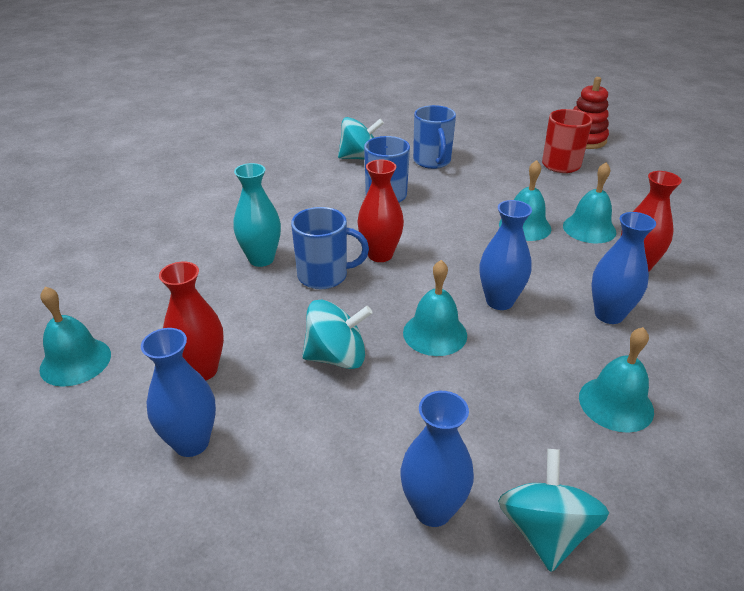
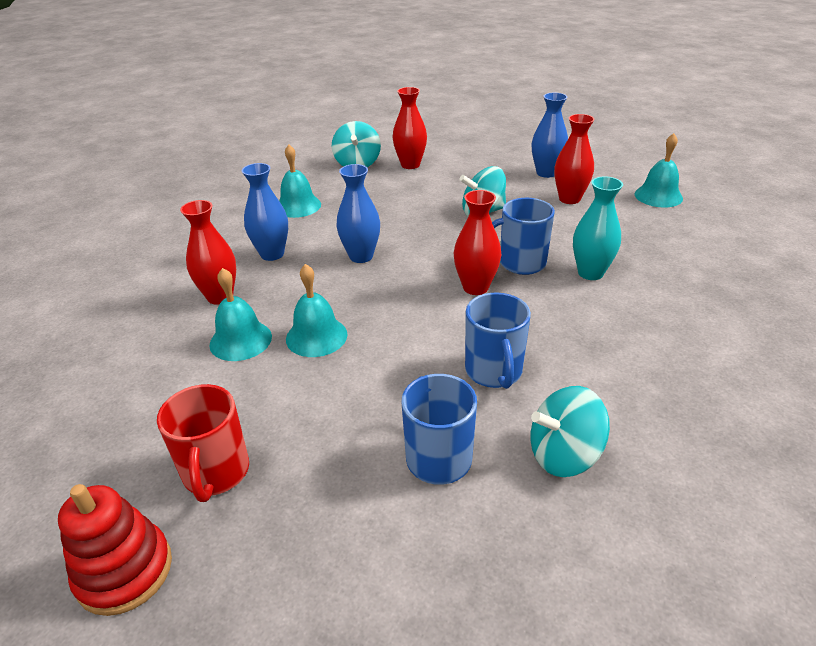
camera: 175 degrees right, 0 degrees up
blue vase [401,391,474,527] -> red vase [393,87,427,169]
turquoise bell [403,260,467,356] -> none

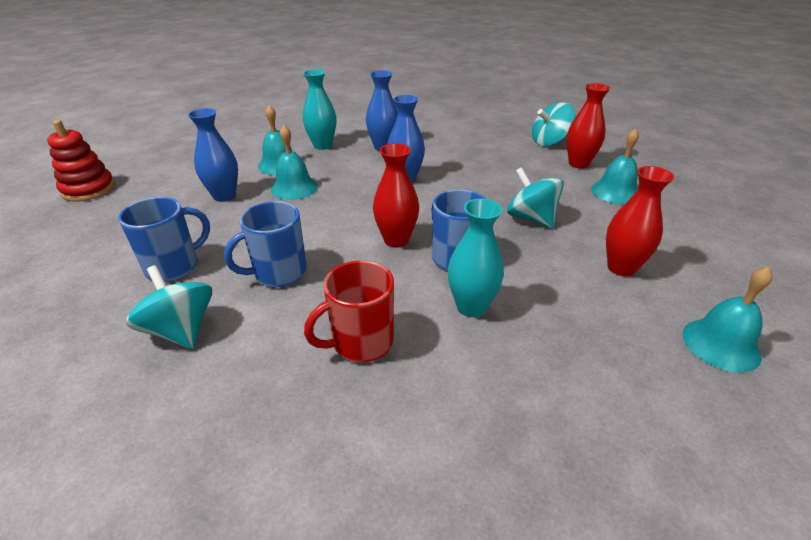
camera: 65 degrees right, 0 degrees up
red mug [157,384,249,502] -> red mug moved to [304,260,394,363]
red vase [180,200,236,305] -> turquoise vase [303,69,336,150]
turquoise bell [279,145,321,218] -> turquoise bell moved to [591,128,639,205]
blue vase [532,93,568,178] -> blue vase moved to [188,108,238,202]

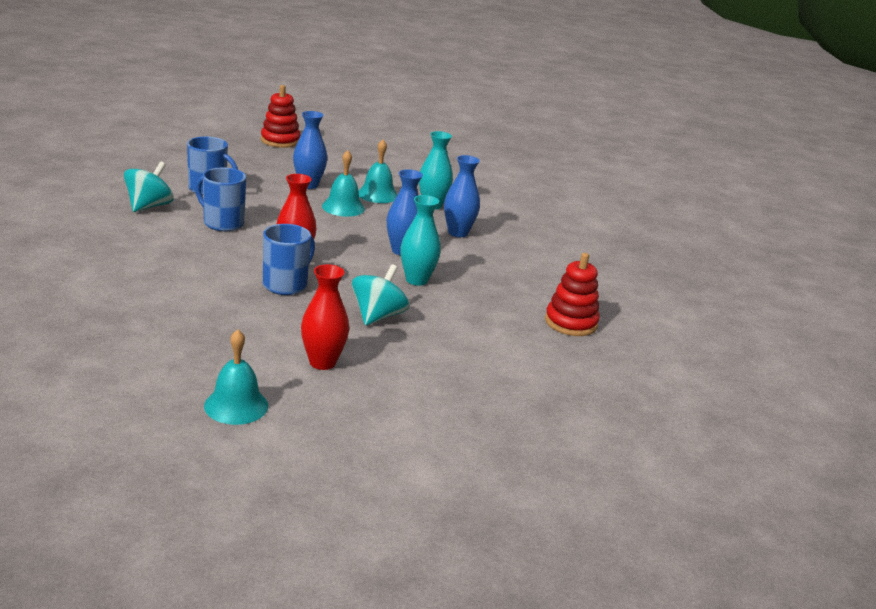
camera: 60 degrees right, 10 degrees down
red mug [304,260,394,363] -> none
turquoise vase [448,199,504,317] -> turquoise vase moved to [401,195,441,286]
turquoise spinning top [532,102,576,146] -> red stacking toy [545,253,600,336]
red vase [566,83,610,169] -> none
turquoise bell [591,128,639,205] -> none

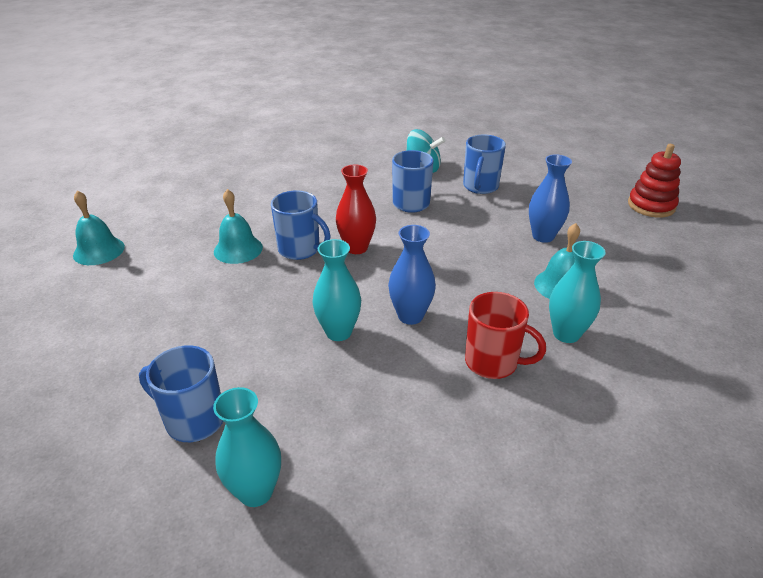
camera: 90 degrees right, 10 degrees up
red vase [301,264,349,370] -> none
turquoise bell [322,150,365,217] -> turquoise bell moved to [214,189,263,264]
turquoise spinning top [352,264,409,326] -> none
blue vase [444,155,480,237] -> red mug [465,292,546,379]
red stacking toy [545,253,600,336] -> turquoise vase [213,387,281,507]
none -> blue mug [139,345,223,442]

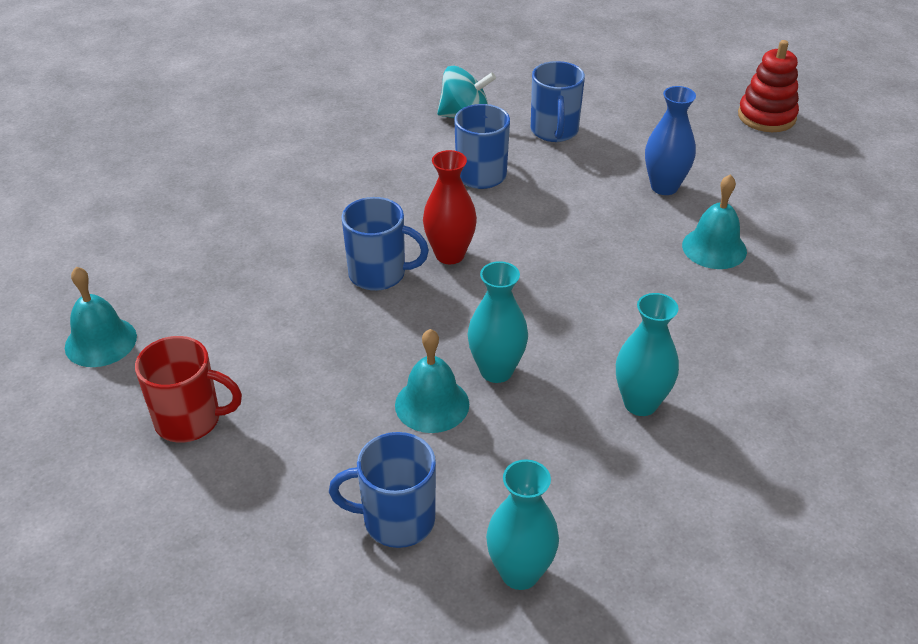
camera: 20 degrees left, 5 degrees up
turquoise bell [214,189,263,264] -> turquoise bell moved to [395,329,469,433]
blue vase [388,225,436,325] -> none
red mug [465,292,546,379] -> red mug moved to [135,336,242,443]
turquoise vase [549,241,606,343] -> turquoise vase moved to [616,293,679,416]

